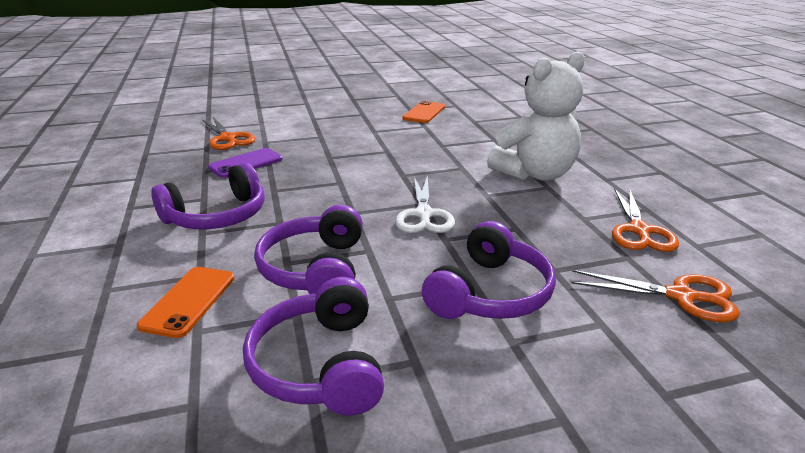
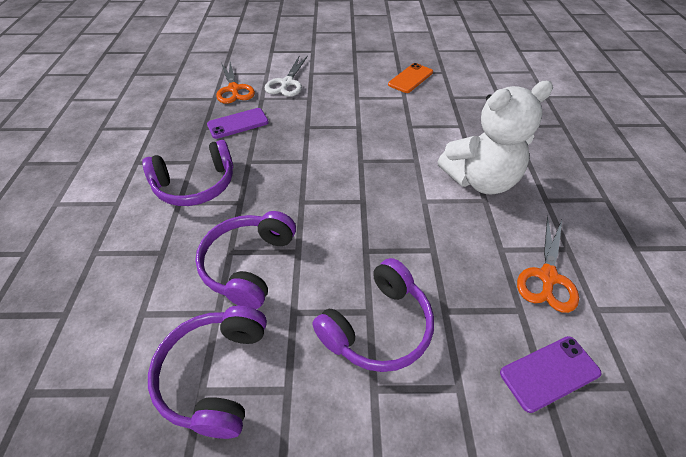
camera: 15 degrees right, 20 degrees up
orange phone [137,267,235,338] -> none
white scissors [395,175,455,233] -> white scissors moved to [265,56,308,97]
orange scissors [571,270,740,322] -> purple phone [500,336,602,413]

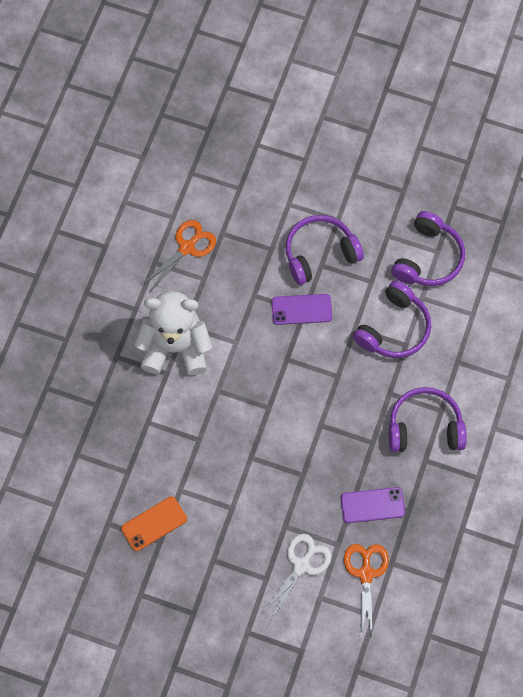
camera: 160 degrees left, 20 degrees up
purple phone [500,336,602,413] -> purple phone moved to [272,294,332,325]

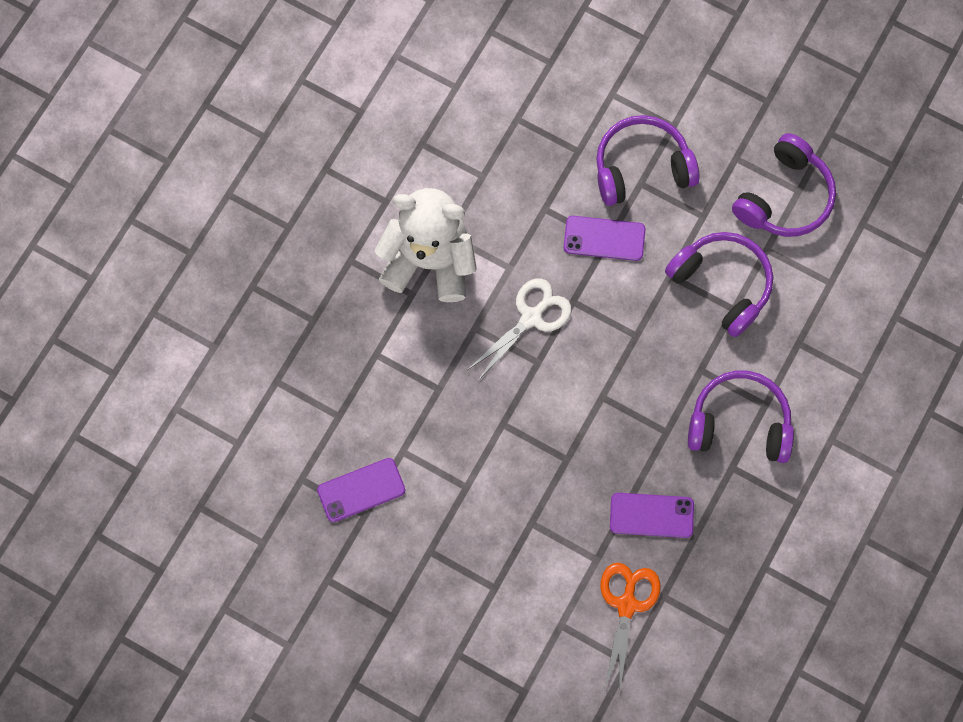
camera: 10 degrees right, 5 degrees up
orange phone [121,496,187,551] -> purple phone [317,458,405,522]
orange scissors [142,220,216,291] -> none
white scissors [260,534,332,622] -> white scissors moved to [469,278,572,379]
purple headphones [353,281,431,358] -> purple headphones turned 90 degrees counterclockwise [665,232,773,337]

